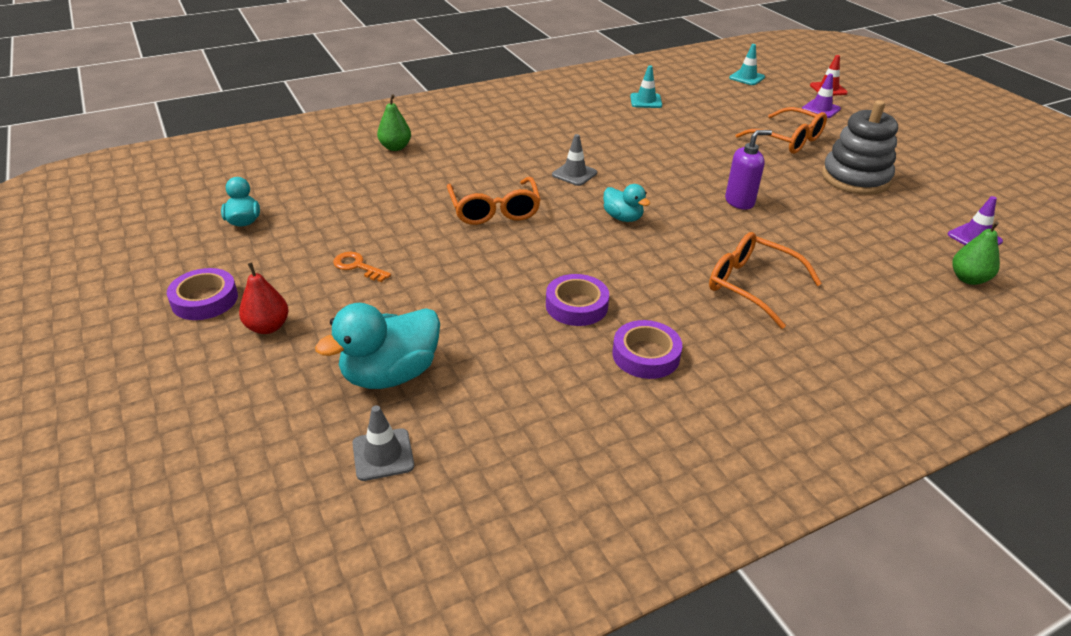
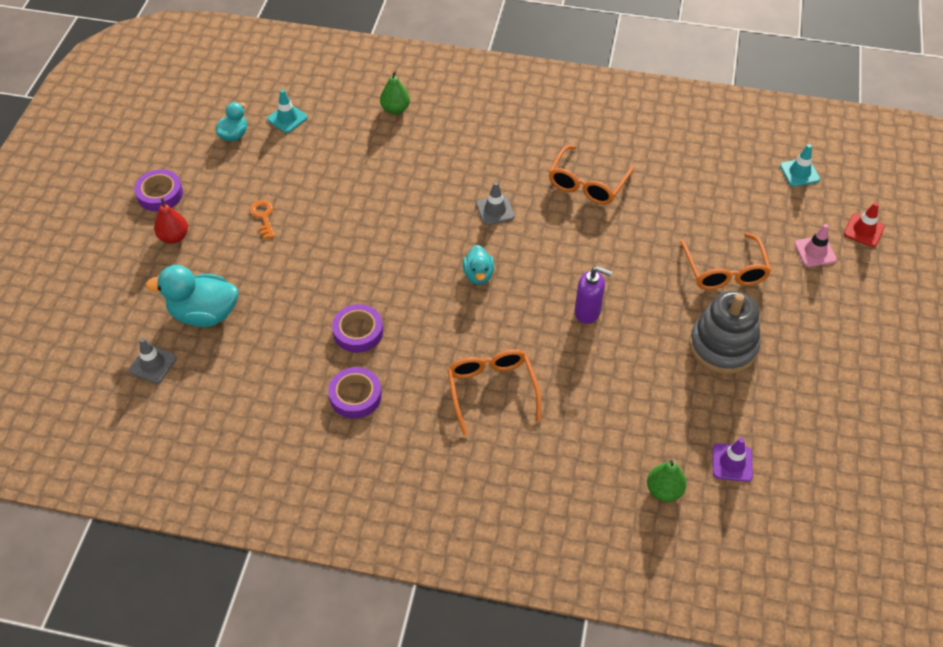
camera: 40 degrees right, 15 degrees up
orange glasses [447,177,541,225] -> orange glasses moved to [549,145,634,205]
turquoise traffic cone [630,65,662,108] -> turquoise traffic cone moved to [267,90,308,133]
purple traffic cone [802,74,841,118] -> pink traffic cone [794,224,837,267]

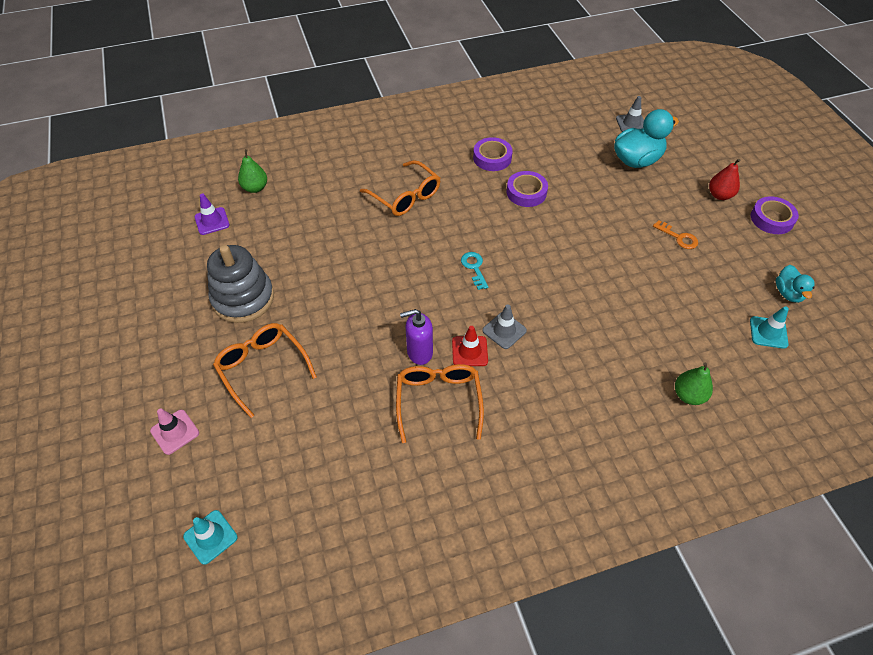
camera: 150 degrees right, 0 degrees up
turquoise duck [463,245,494,285] -> turquoise key [461,252,488,290]
purple soap dispenser [575,266,612,324] -> purple soap dispenser moved to [400,309,433,365]
red traffic cone [844,202,885,247] -> red traffic cone moved to [452,326,488,366]

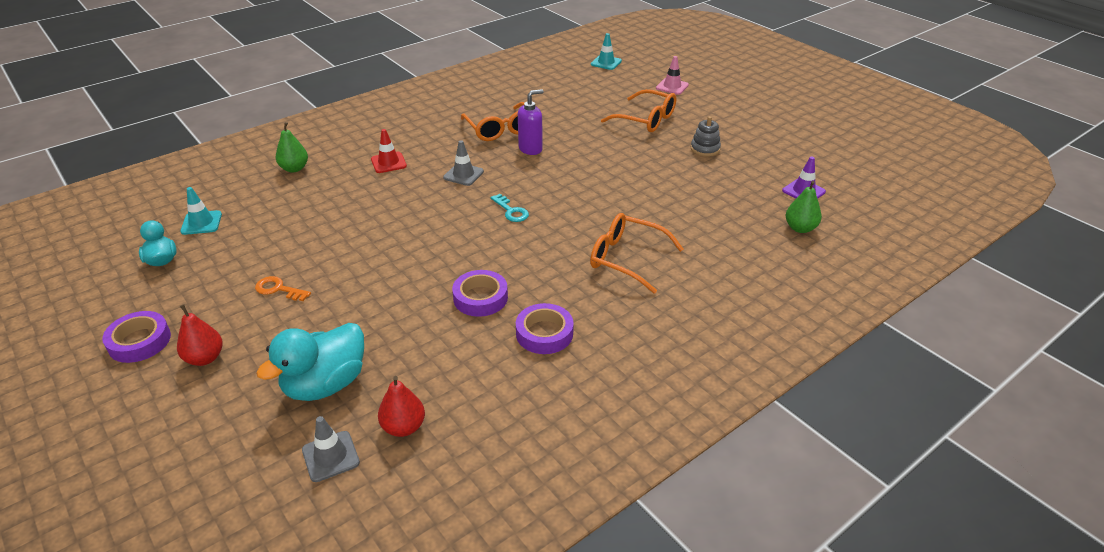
camera: 160 degrees right, 15 degrees down
grey stacking toy [207,245,274,323] -> grey stacking toy [691,116,721,157], size x0.51
red traffic cone [452,326,488,366] -> red traffic cone moved to [371,129,407,173]
none -> red pear [378,376,425,437]

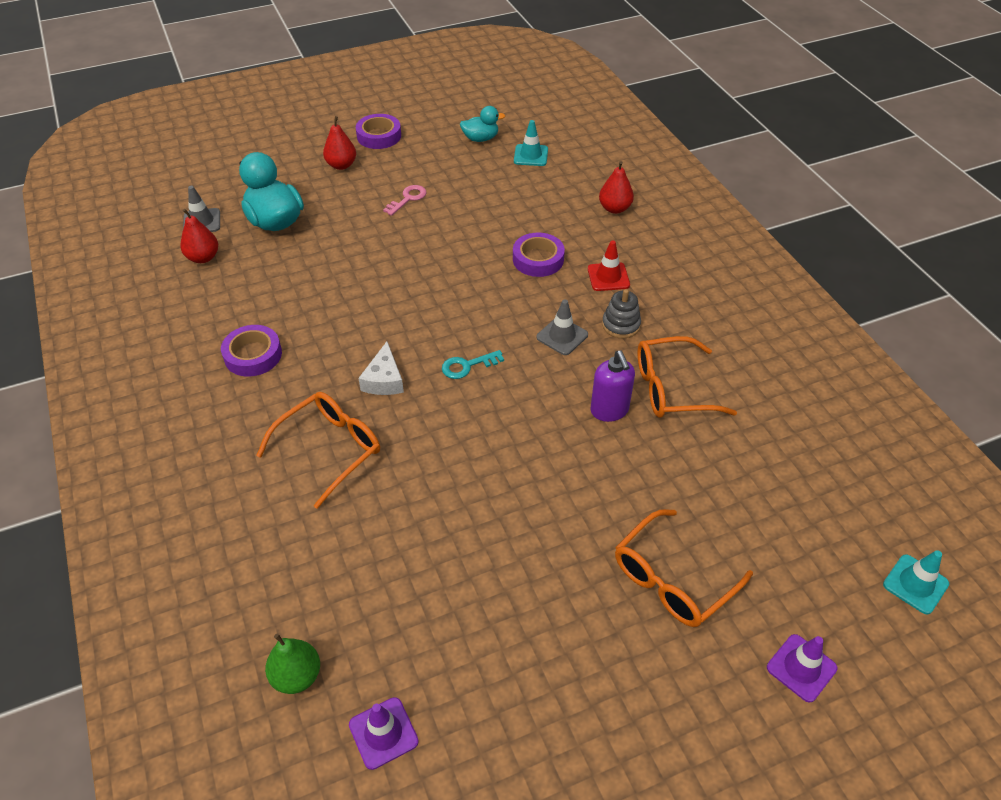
camera: 105 degrees right, 10 degrees up
orange key [255,276,311,301] -> pink key [383,185,426,216]
green pear [276,122,308,173] -> red pear [599,161,634,214]
purple tape [452,270,508,317] -> purple tape moved to [513,233,565,277]
pink traffic cone [656,56,689,95] -> purple traffic cone [767,634,837,702]
grey stacking toy [691,116,721,157] -> grey stacking toy moved to [602,289,641,339]
none -> white cheese [358,342,404,395]

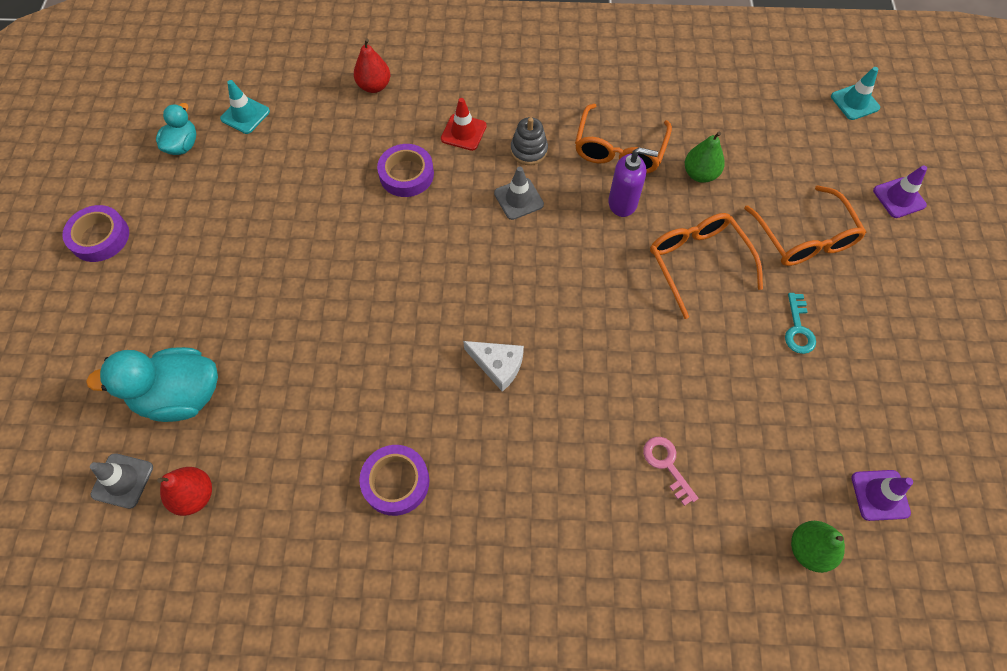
camera: 65 degrees left, 15 degrees up
orange glasses [256,392,380,509] -> orange glasses moved to [650,213,763,319]
red pear [323,116,356,170] -> none
pink key [383,185,426,216] -> pink key moved to [643,437,698,506]
turquoise key [442,350,504,379] -> turquoise key moved to [785,293,816,354]
none -> green pear [685,132,725,183]

